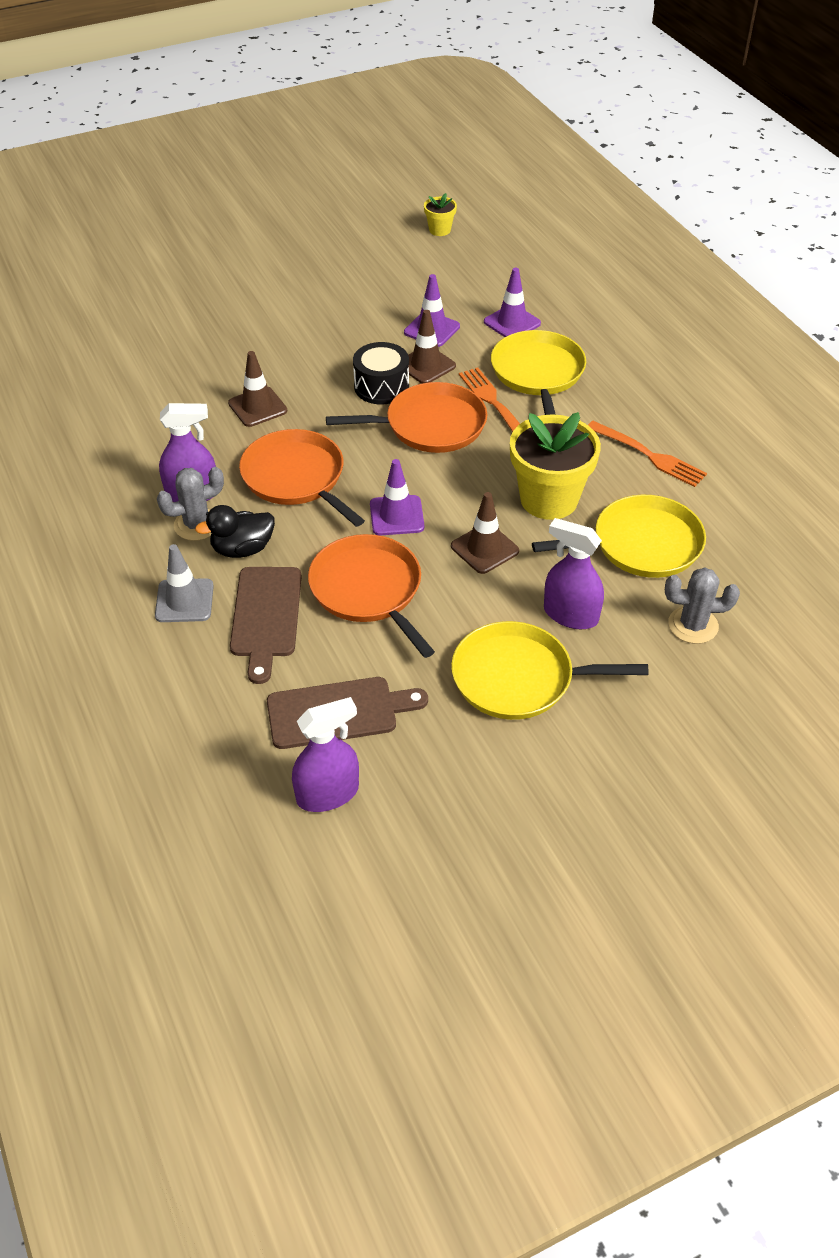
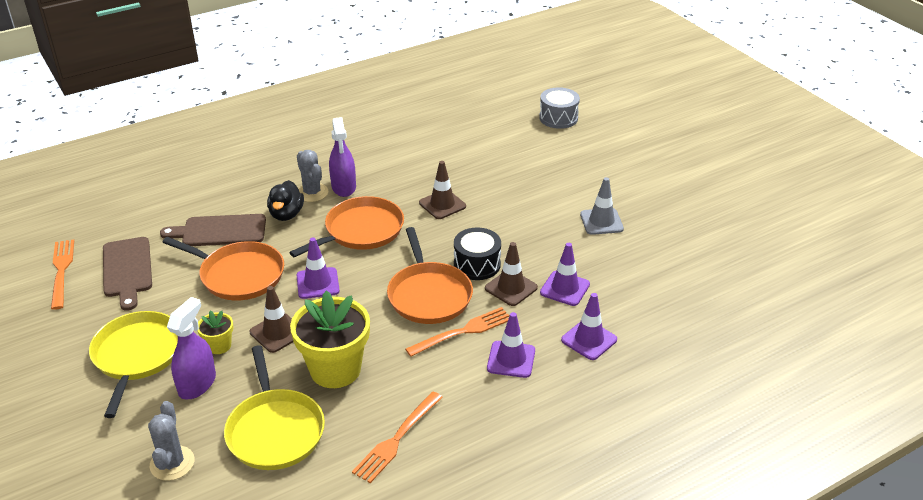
camera: 85 degrees right, 10 degrees down
grey traffic cone [155,544,214,622] -> grey traffic cone moved to [580,177,624,235]
black duck [195,505,275,558] -> black duck turned 150 degrees counterclockwise [267,180,304,221]
purple spray bottle [292,697,359,812] -> orange fork [51,239,74,310]
orange pan [308,534,435,658] -> orange pan turned 60 degrees clockwise [162,237,284,300]
yellow flower pot [424,193,457,236] -> yellow flower pot moved to [197,311,233,354]
yellow pan [491,330,586,415] -> purple traffic cone [487,312,535,378]
none -> grey drum [539,87,580,129]

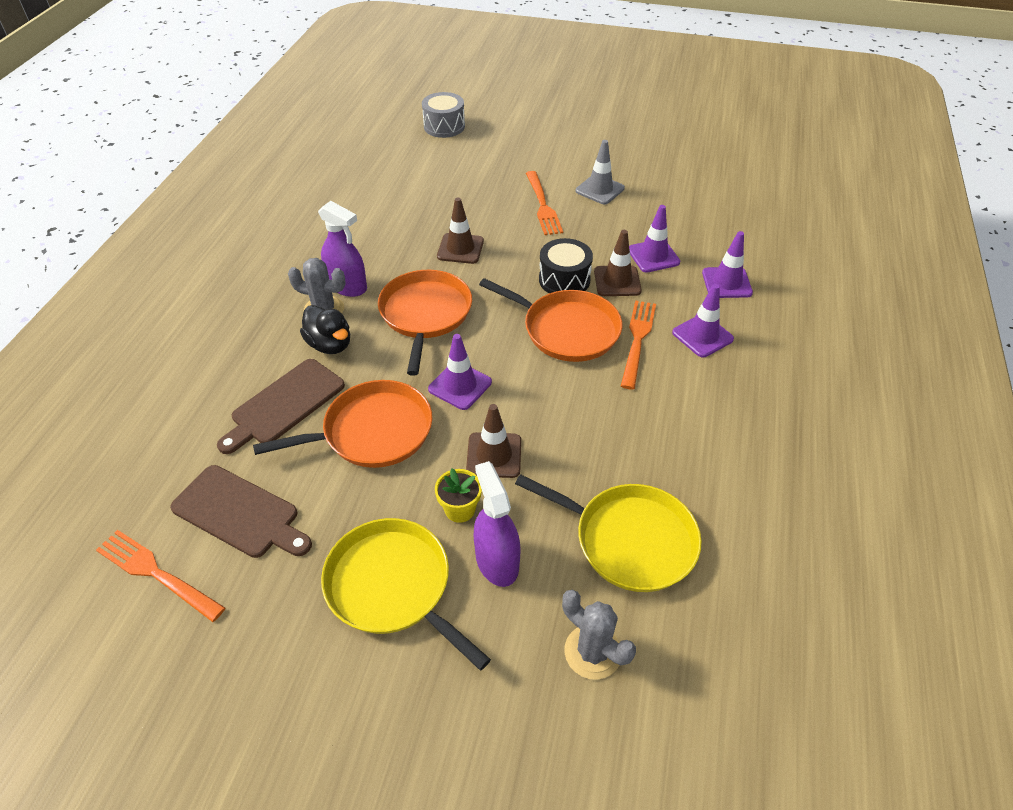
camera: 45 degrees left, 10 degrees up
yellow flower pot [290,290,370,388] -> none
orange fork [352,392,443,483] -> orange fork moved to [526,171,563,235]

